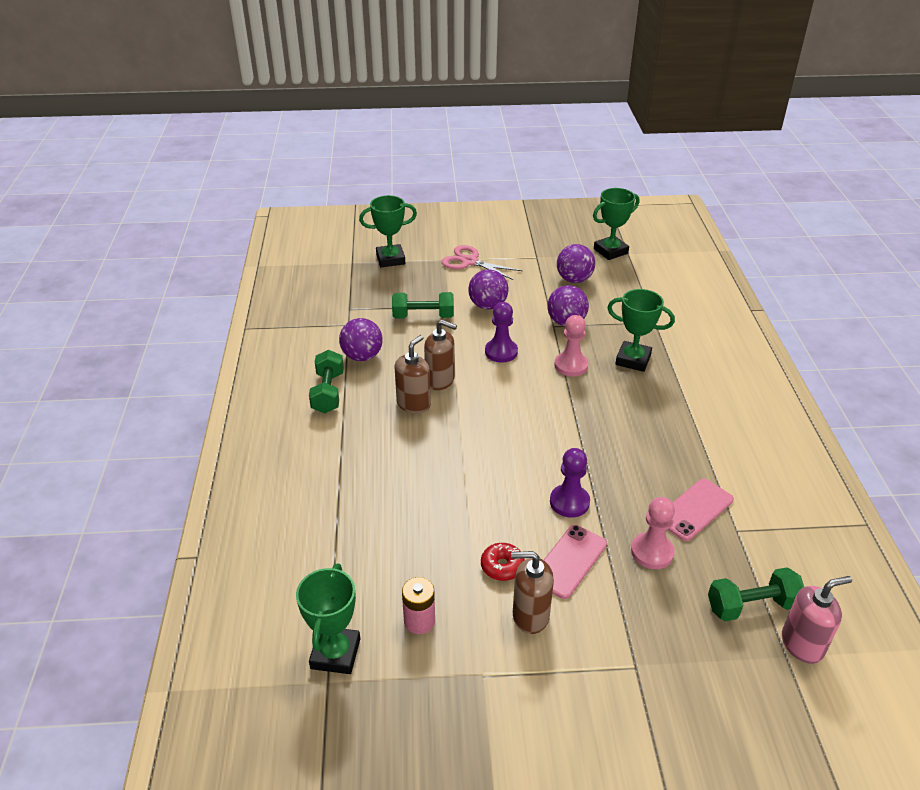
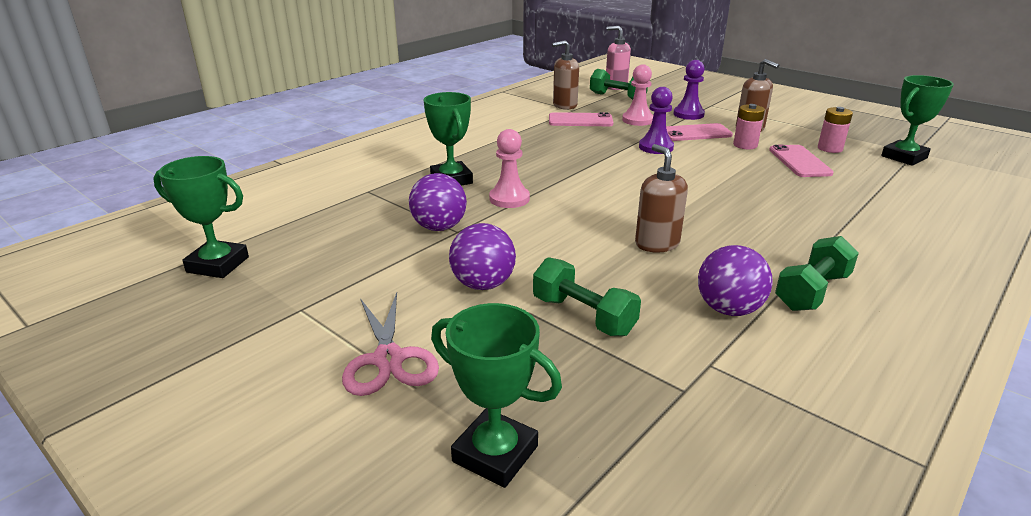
camera: 135 degrees left, 10 degrees down
brown soap dispenser [394,335,431,414] -> brown soap dispenser moved to [552,40,579,110]
red donut [481,543,525,581] -> pink battery [733,104,765,149]
purple pawn [485,302,518,363] -> purple pawn moved to [673,60,705,120]
purple ball [557,244,595,283] -> none
none -> pink phone [769,145,834,177]

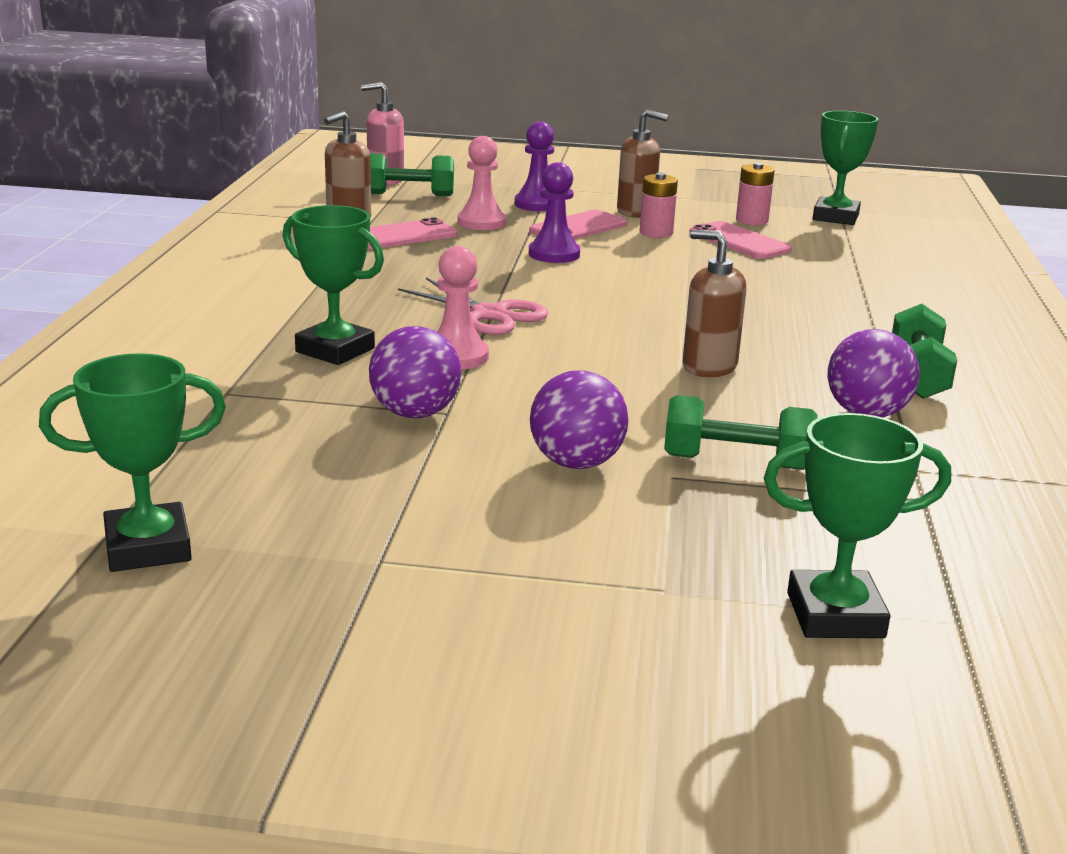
camera: 35 degrees left, 5 degrees down
pink scissors [342,292,439,396] -> pink scissors moved to [398,277,549,335]

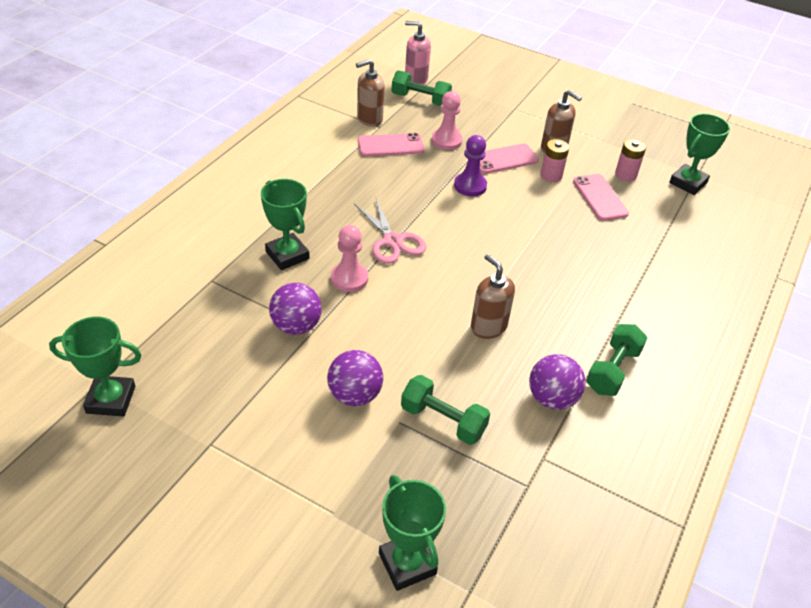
camera: 20 degrees right, 20 degrees up
purple pawn [514,122,554,211] -> none
green trophy [764,413,951,638] -> green trophy turned 45 degrees clockwise [379,475,446,591]

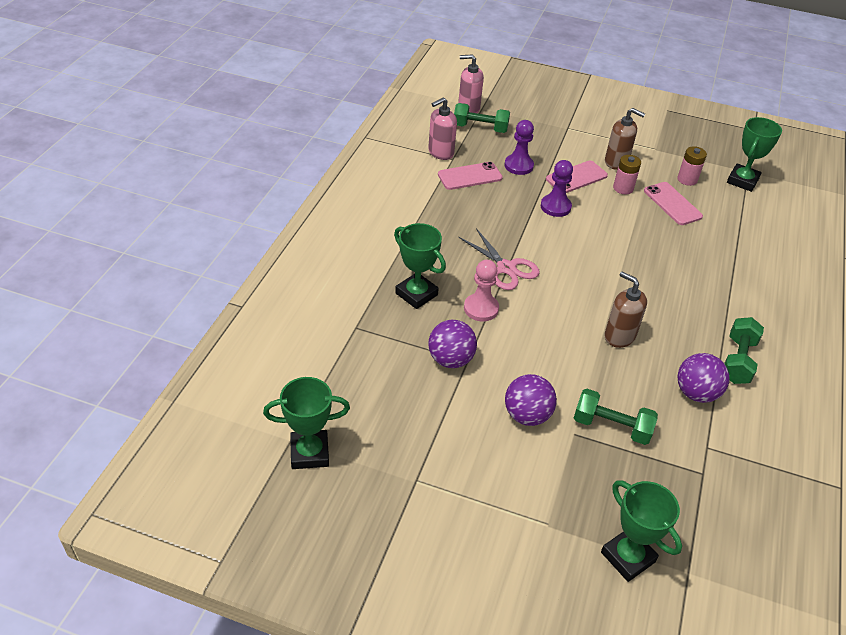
camera: 10 degrees left, 0 degrees up
brown soap dispenser [356,59,385,127] -> pink soap dispenser [428,97,457,160]
pink pawn [432,91,463,150] -> purple pawn [504,120,534,175]

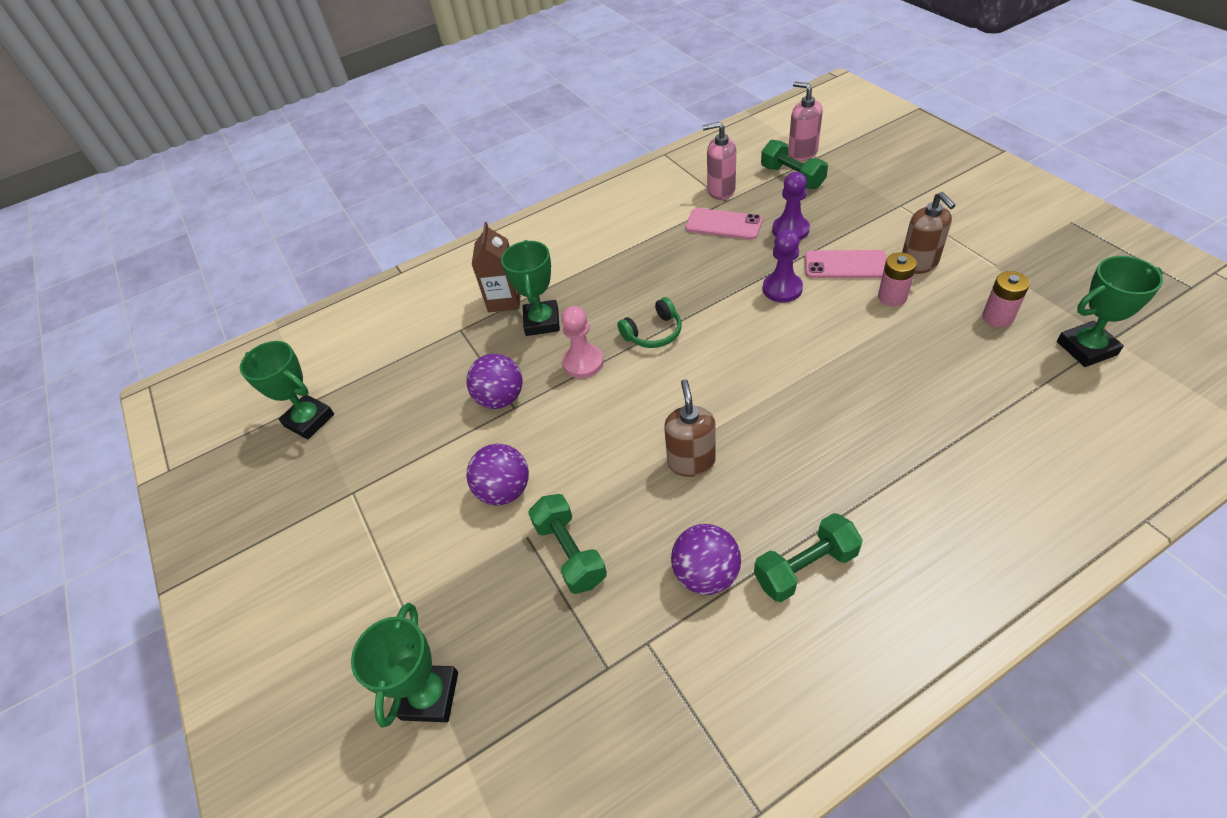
camera: 50 degrees right, 5 degrees up
pink scissors [459,228,540,290] -> green headphones [617,297,682,348]
pink phone [644,182,703,225] -> none
none -> brown carton [472,222,521,312]

